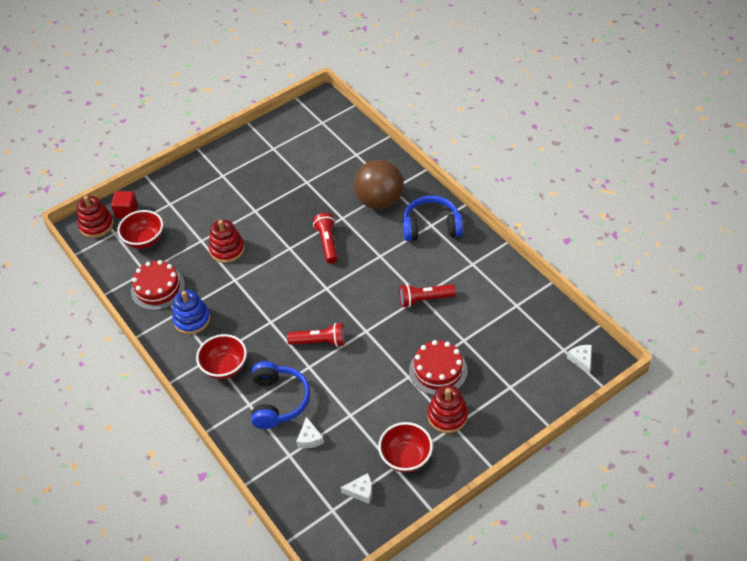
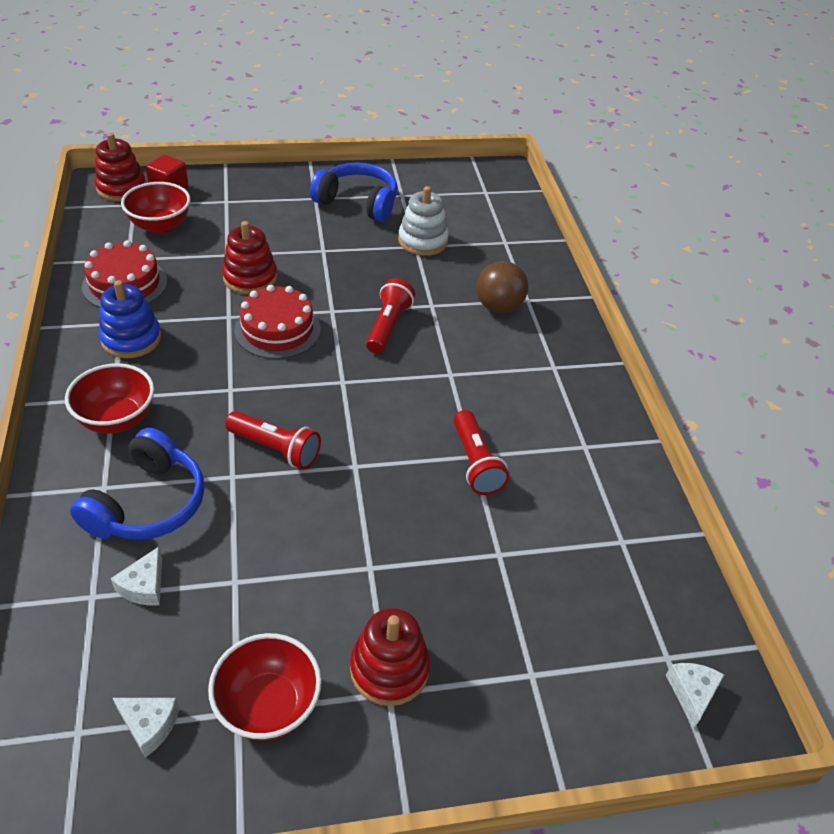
camera: 20 degrees right, 5 degrees down
brown ball [354,160,404,210] -> brown ball [476,261,528,313], size x0.66
red flashlight [399,284,456,308] -> red flashlight turned 120 degrees counterclockwise [454,410,509,495]
blue headphones [403,195,463,241] -> blue headphones moved to [310,163,397,222]
red cake [409,340,468,395] -> red cake moved to [234,285,321,359]
none -> white stacking toy [398,186,449,256]

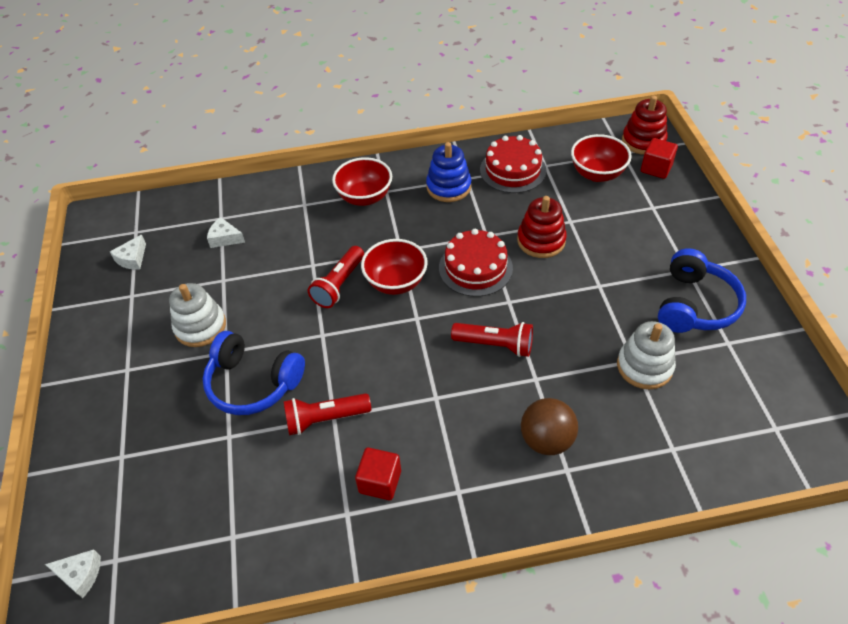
camera: 95 degrees right, 5 degrees up
blue headphones [70,428,205,540] -> blue headphones moved to [203,331,305,415]
red bowl [208,633,322,741] -> red bowl moved to [361,239,428,295]
red stacking toy [350,608,430,706] -> none
none -> white stacking toy [169,283,226,347]
none -> red cube [355,447,401,500]

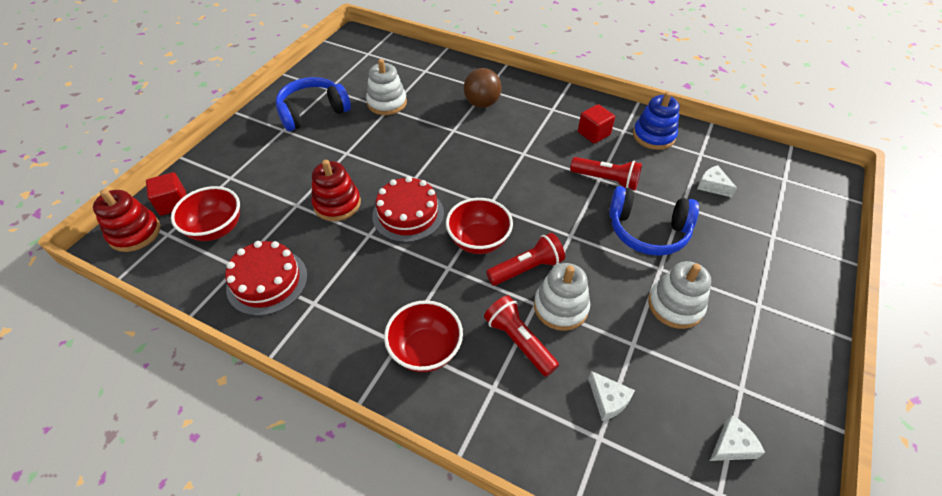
camera: 145 degrees left, 0 degrees up
white cheese [45,549,101,598] -> white cheese moved to [697,165,737,197]
blue headphones [203,331,305,415] -> blue headphones turned 135 degrees clockwise [609,186,699,256]
blue stacking toy [426,142,471,202] -> blue stacking toy moved to [633,92,680,150]
red flashlight [451,322,533,357] -> red flashlight moved to [484,295,559,377]
none -> white stacking toy [534,263,590,331]

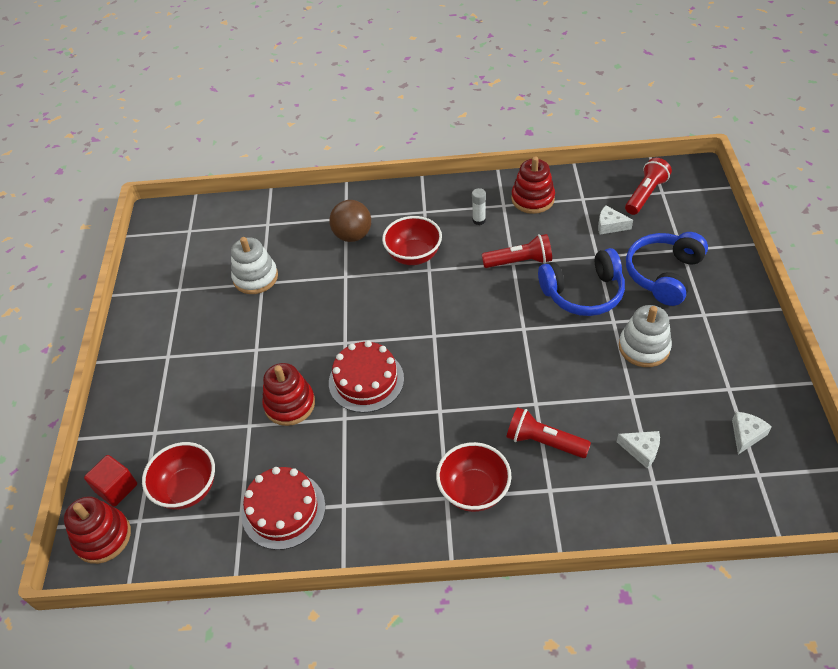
camera: 25 degrees left, 0 degrees up
blue headphones [276,77,351,131] -> blue headphones moved to [626,232,708,306]
red bowl [446,198,513,254] -> red bowl moved to [382,216,442,265]
red flashlight [486,233,565,286] -> red flashlight moved to [625,158,672,215]
white stacking toy [534,263,590,331] -> none
red cube [578,104,615,144] -> white glue stick [472,188,486,225]
blue stacking toy [633,92,680,150] -> red stacking toy [511,156,555,214]

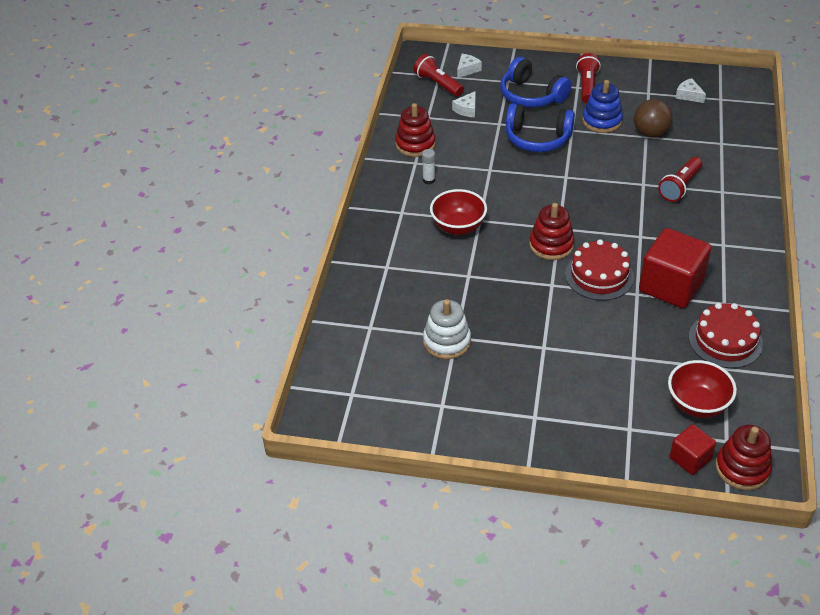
camera: 80 degrees left, 5 degrees down
red stacking toy [262,363,315,426] -> red stacking toy moved to [529,203,574,260]
brown ball [329,200,371,242] -> brown ball moved to [634,99,673,138]
red bowl [436,442,512,512] -> none
red flashlight [482,234,552,268] -> red flashlight moved to [576,53,601,103]
blue headphones [538,248,625,316] -> blue headphones turned 105 degrees clockwise [506,103,575,152]
white cheese [617,431,660,468] -> white cheese moved to [457,54,482,78]
white stacking toy [619,305,672,367] -> blue stacking toy [582,80,623,133]
none -> red cube [639,228,711,308]

